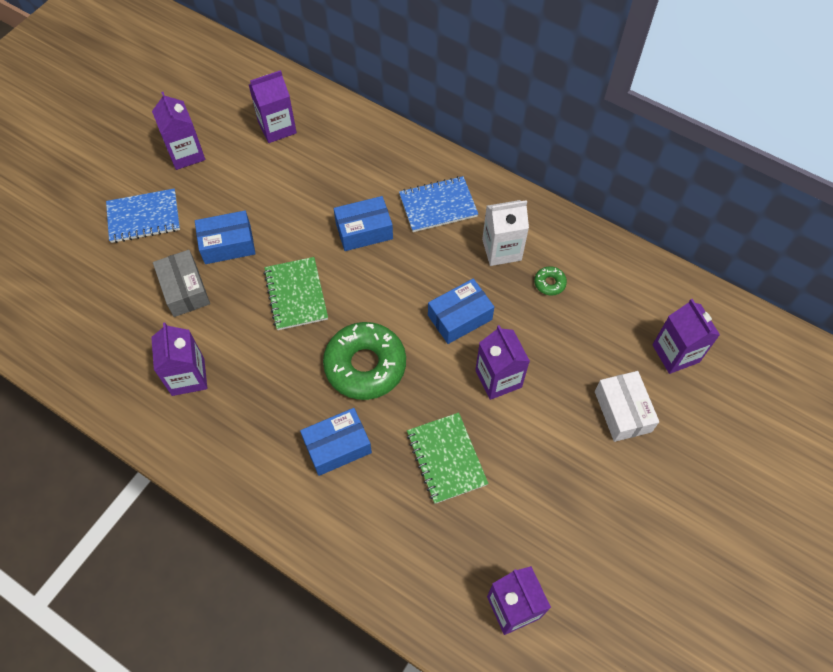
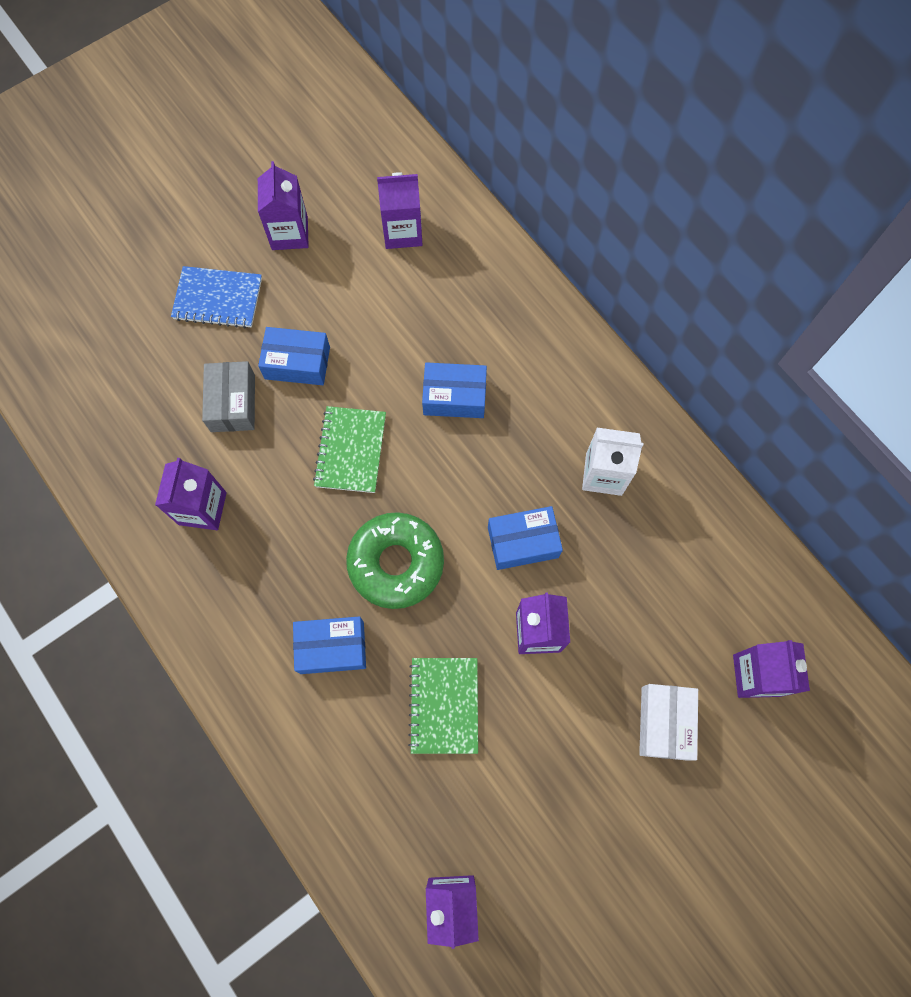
camera: 20 degrees right, 10 degrees up
blue notebook [399,176,478,232] -> none
green donut [534,266,567,296] -> none

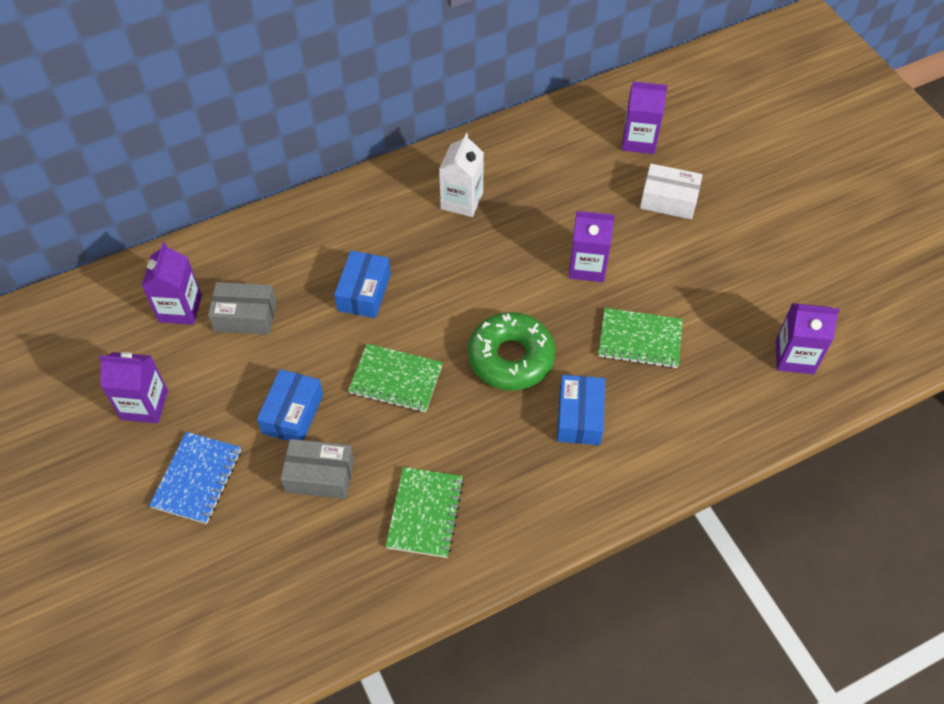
camera: 80 degrees left, 15 degrees down
purple carton [155,458,227,530] -> green notebook [385,467,464,558]
blue box [488,506,563,570] -> none
none -> grey box [208,282,276,335]

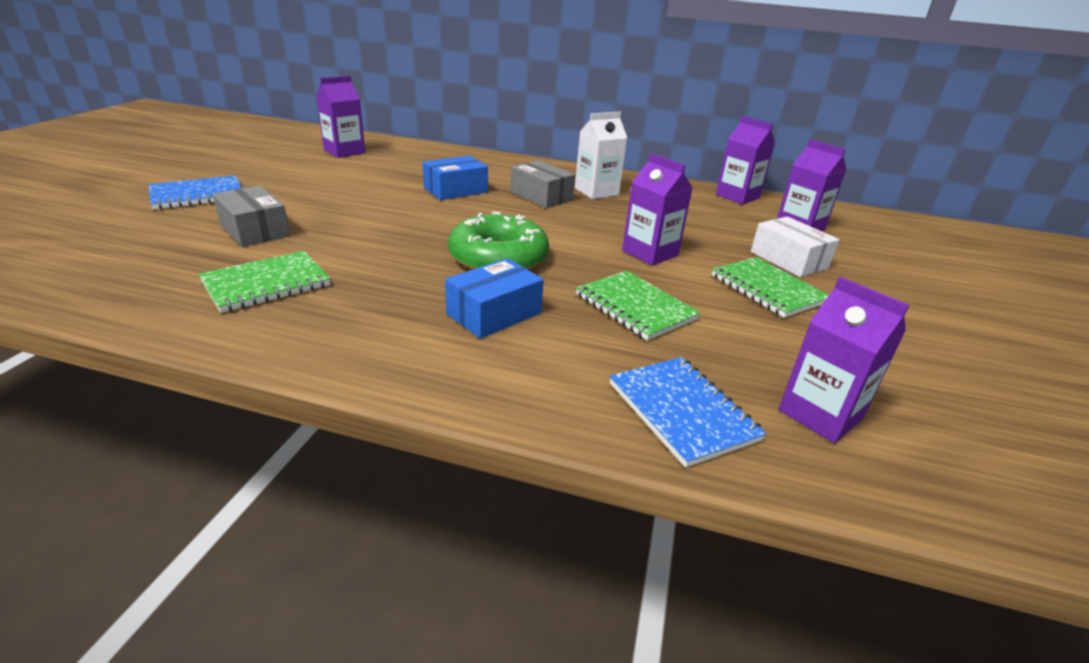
camera: 40 degrees right, 25 degrees down
purple carton [99,352,168,423] -> purple carton moved to [715,116,775,205]
grey box [208,282,276,335] -> grey box moved to [511,160,575,208]
blue box [257,369,323,441] -> none
green notebook [348,344,443,412] -> green notebook moved to [712,257,829,318]
none -> blue notebook [610,357,767,468]

